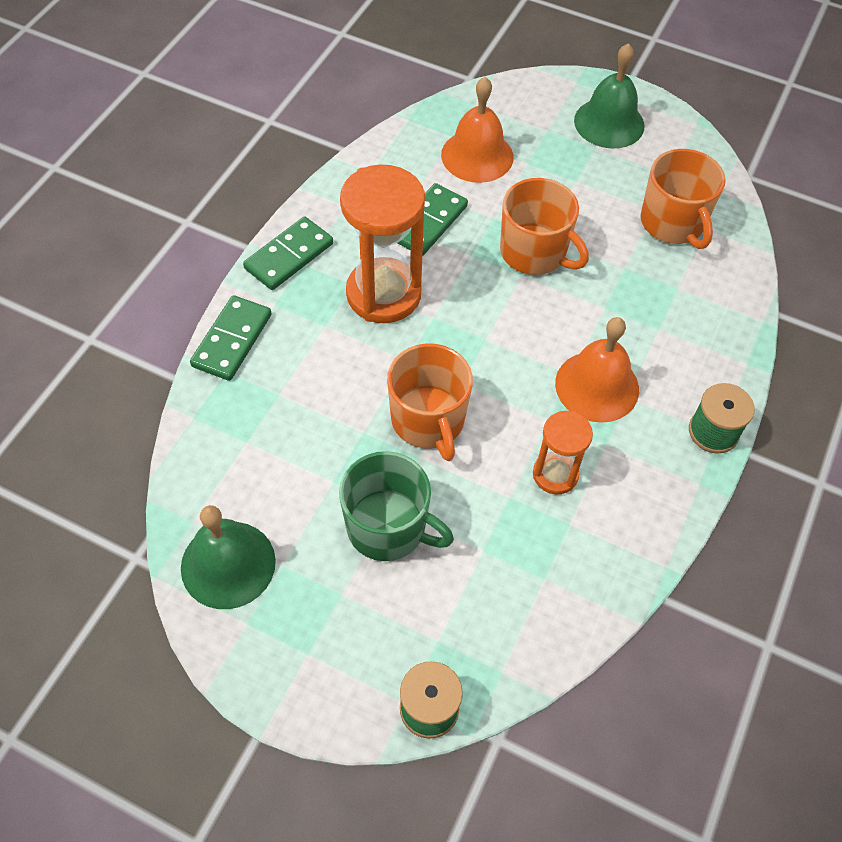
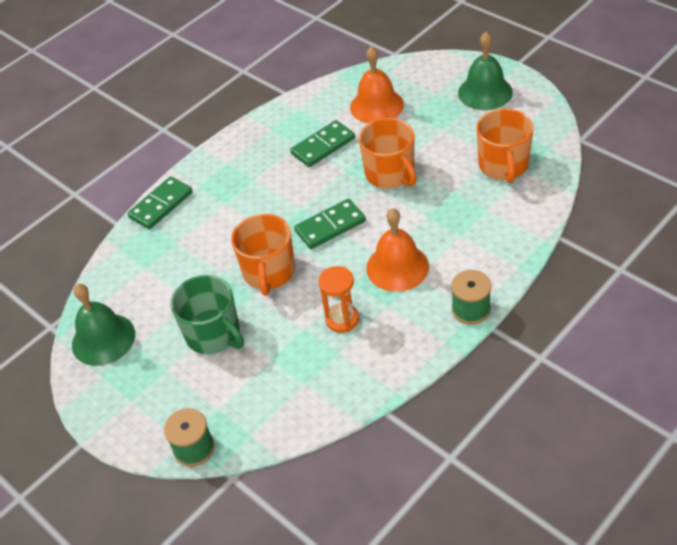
camera: 25 degrees right, 10 degrees down
green domino [243,217,333,290] -> green domino moved to [294,199,366,249]
orange hourglass [340,165,425,323] -> none

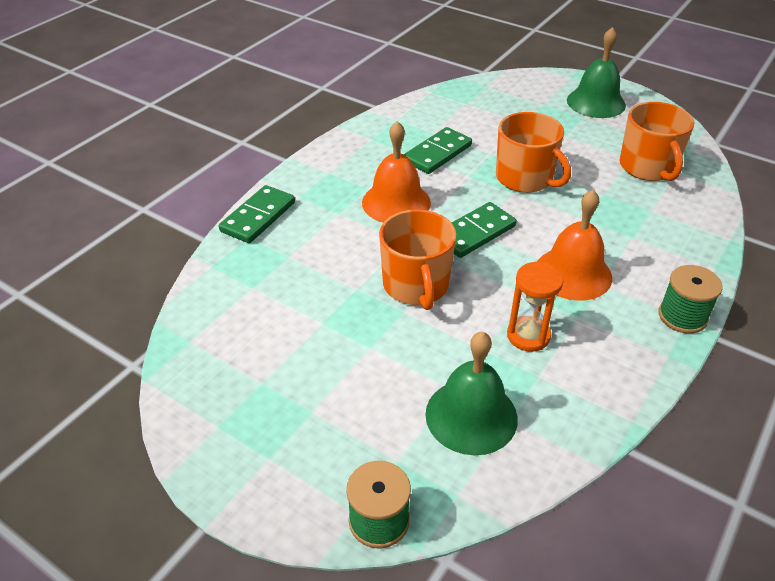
camera: 15 degrees left, 5 degrees down
green bell [72,284,135,366] -> green bell moved to [425,331,518,455]
green mug [170,275,244,354] -> none
orange bell [350,46,404,123] -> orange bell moved to [362,121,431,222]

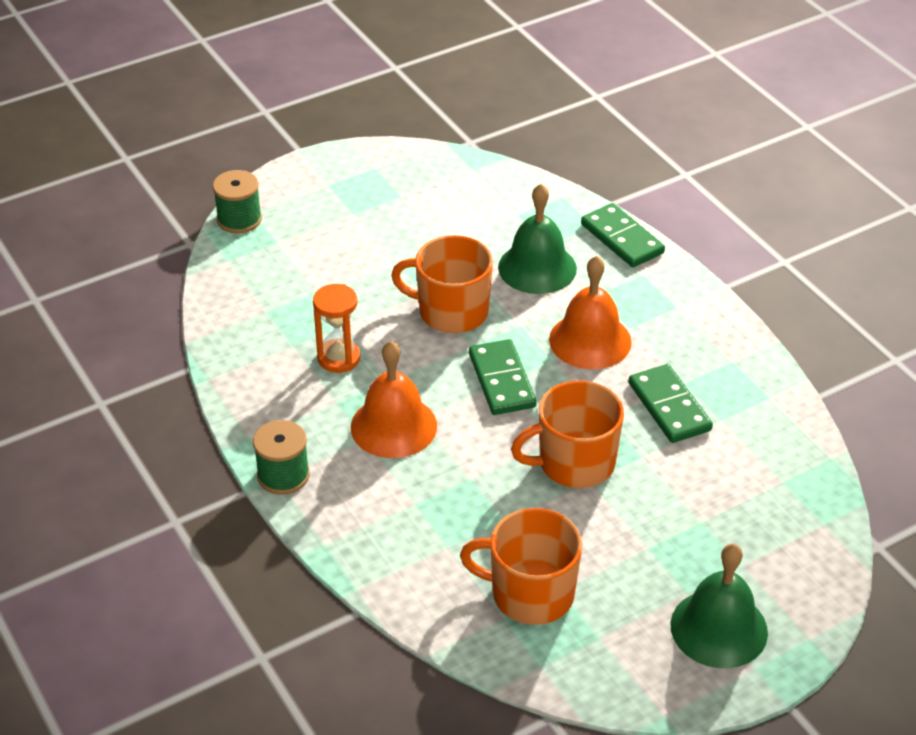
camera: 115 degrees right, 0 degrees up
green bell [425,331,518,455] -> green bell moved to [498,184,577,294]

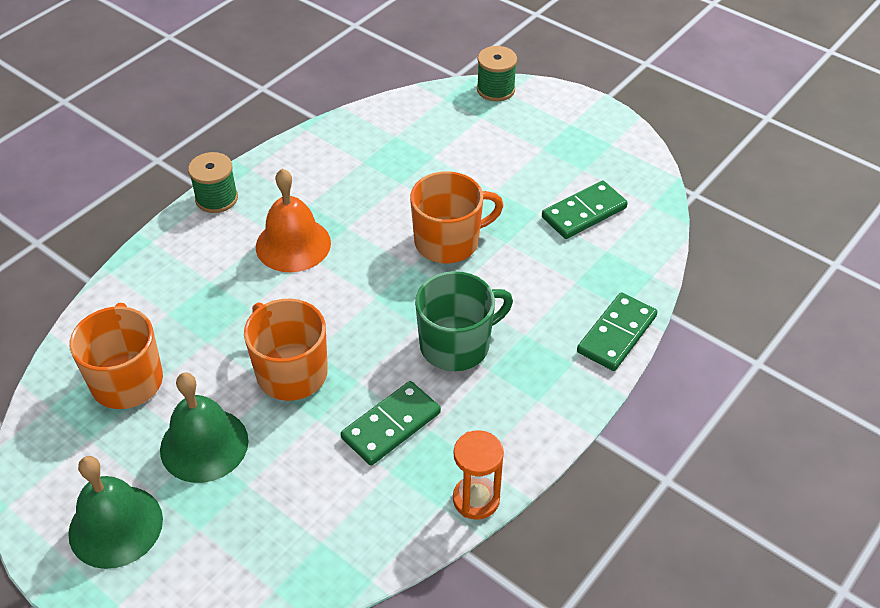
camera: 70 degrees right, 5 degrees up
orange hourglass [313,284,361,373] -> orange hourglass moved to [453,430,504,520]
orange mug [391,235,493,333] -> orange mug turned 75 degrees clockwise [410,171,504,263]
green domino [469,339,537,415] -> green domino moved to [542,180,628,239]
green bell [498,184,577,294] -> green bell moved to [160,372,249,483]
orange bell [549,255,632,369] -> green mug [415,271,513,371]

